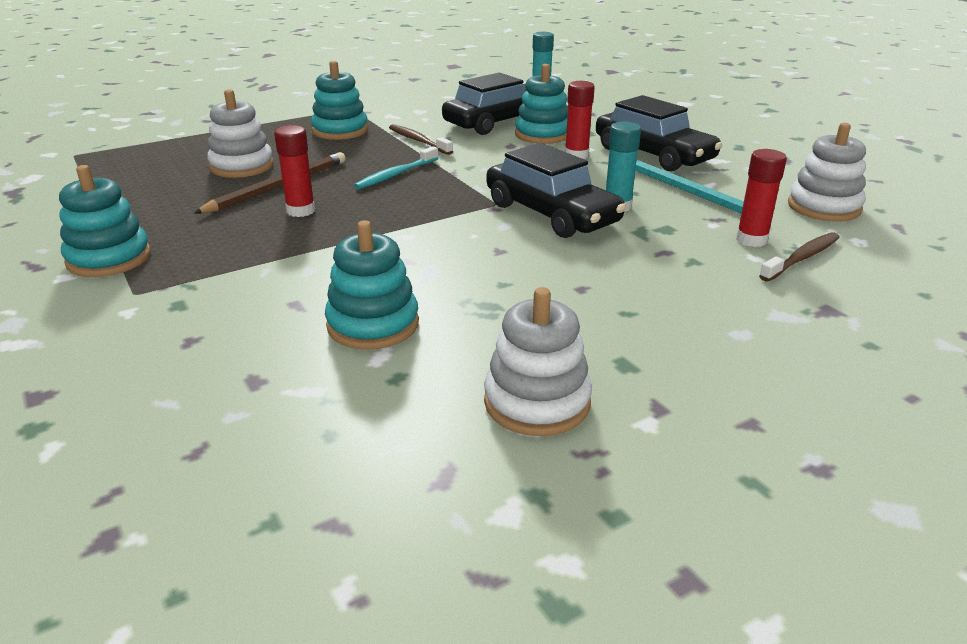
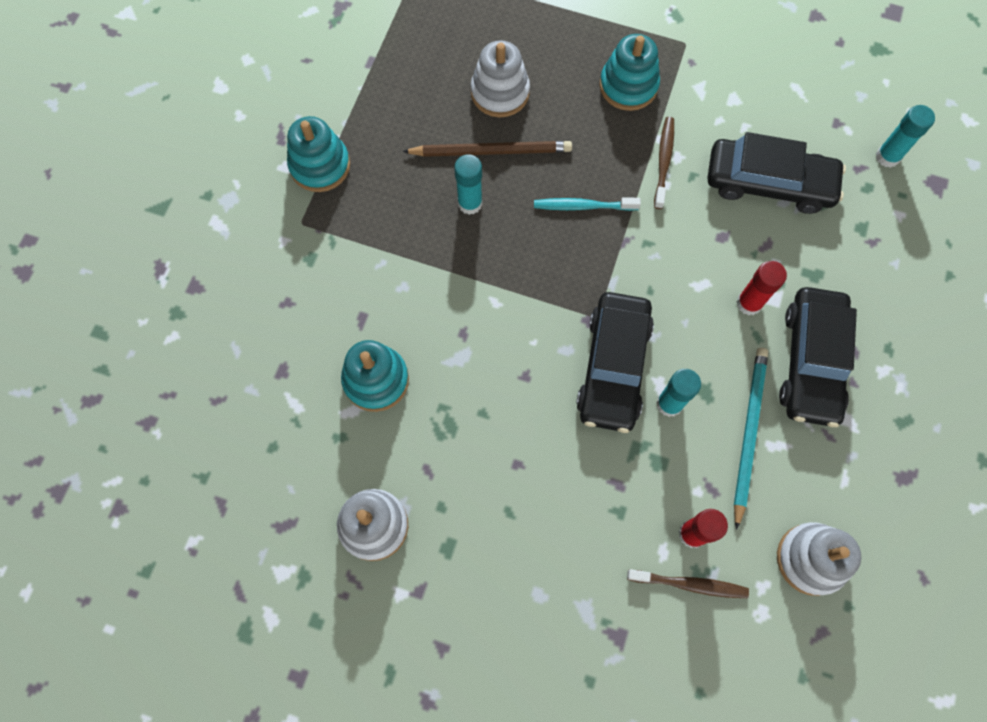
camera: 50 degrees right, 40 degrees up
red glue stick [274,125,315,217] -> turquoise glue stick [454,154,483,215]
turquoise stacking toy [515,64,568,144] -> none

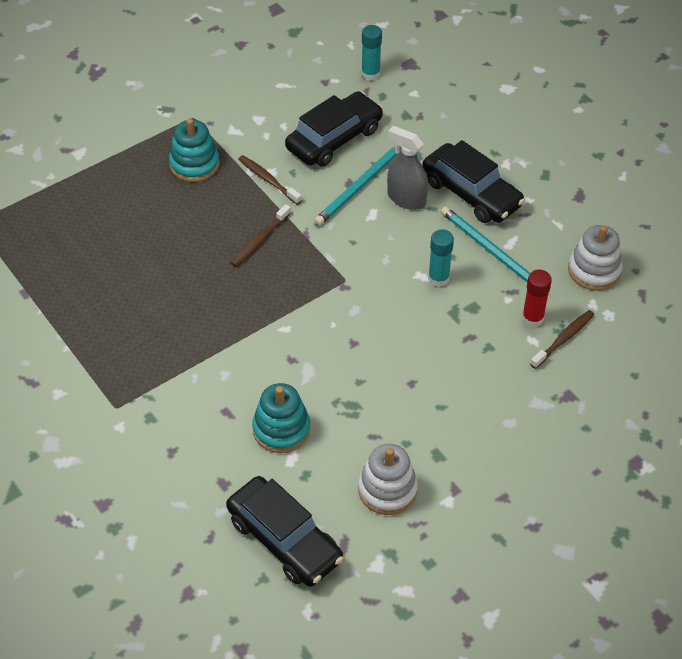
camera: 55 degrees left, 20 degrees down
turquoise stacking toy [287,116,350,192] -> none
brown pencil [402,141,572,157] -> none
turquoise glue stick [454,154,483,215] -> none
white stacking toy [470,40,530,117] -> none
turquoise toothbrush [534,197,641,211] -> brown toothbrush [231,204,291,267]
black car [576,292,654,433] -> black car moved to [226,476,343,587]
red glue stick [736,261,787,316] -> grey spray bottle [387,126,428,210]
none -> turquoise pencil [314,146,402,225]

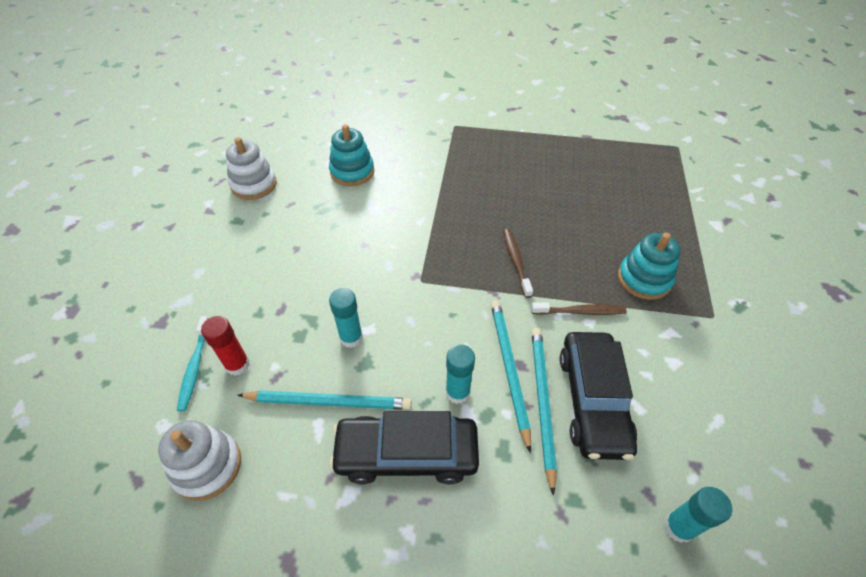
camera: 135 degrees right, 0 degrees up
black car [226,476,343,587] -> none
grey spray bottle [387,126,428,210] -> turquoise glue stick [446,344,475,404]
brown toothbrush [530,310,594,369] -> turquoise toothbrush [177,316,209,411]
none -> turquoise pencil [532,328,557,496]

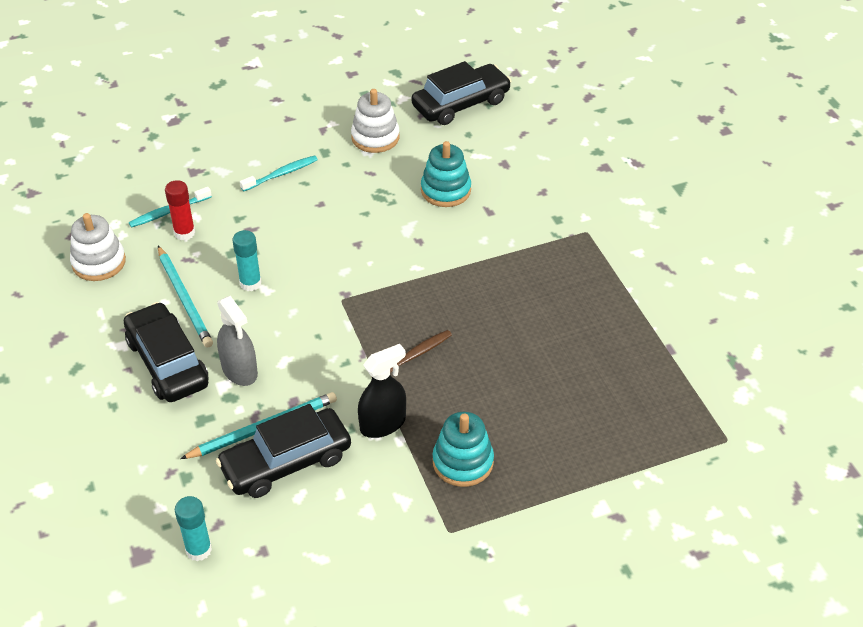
camera: 60 degrees right, 5 degrees down
turquoise glue stick [446,344,475,404] -> grey spray bottle [217,296,258,386]
turquoise pencil [491,300,531,453] -> none
brown toothbrush [531,302,627,315] -> black spray bottle [358,344,406,438]
none -> turquoise toothbrush [240,155,318,192]
none -> black car [412,61,511,125]

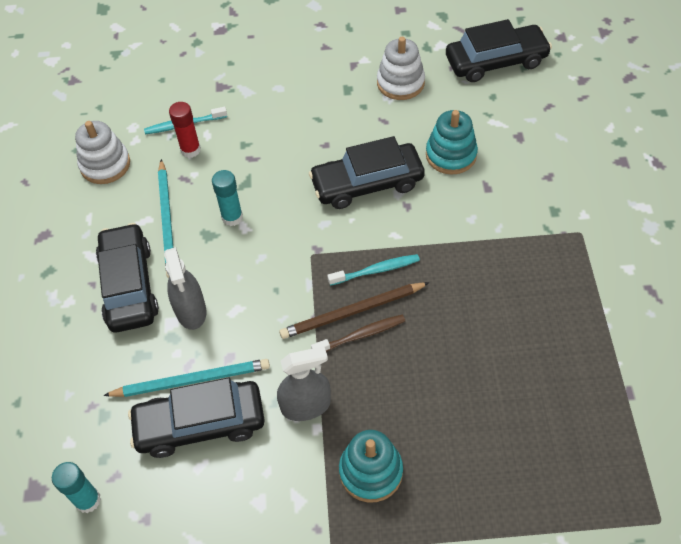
camera: 20 degrees right, 10 degrees up
turquoise toothbrush [240,155,318,192] -> turquoise toothbrush moved to [327,254,420,286]
black spray bottle [358,344,406,438] -> grey spray bottle [277,346,331,421]
none -> brown pencil [279,282,430,339]
none -> black car [309,136,425,209]

